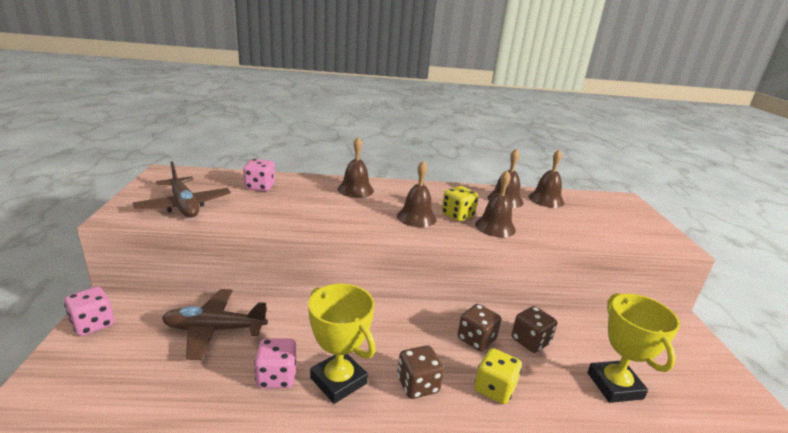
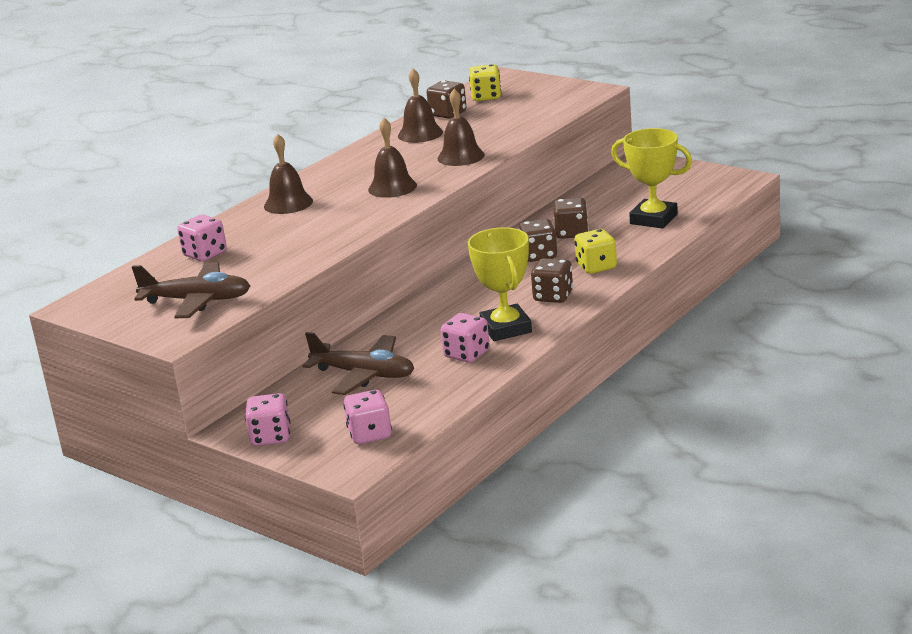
camera: 45 degrees left, 0 degrees up
brown plane [162,289,268,360] -> brown plane turned 105 degrees counterclockwise [303,332,414,395]
yellow trophy [308,284,376,404] -> yellow trophy turned 75 degrees clockwise [468,227,532,341]
yellow dice [442,186,478,221] -> yellow dice moved to [469,64,501,101]
brown bell [528,149,564,208] -> brown dice [427,81,467,119]
none -> pink dice [343,390,392,444]

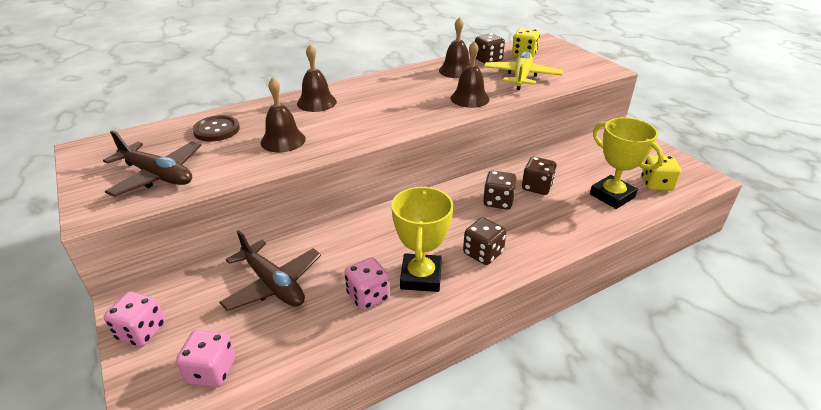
camera: 20 degrees right, 10 degrees up
pink dice [177,215,227,261] -> brown button [192,115,240,142]
brown bell [368,118,417,198] -> brown bell moved to [261,77,306,152]
yellow dice [574,229,617,274] -> yellow dice moved to [642,155,681,191]
none -> yellow plane [484,51,563,90]

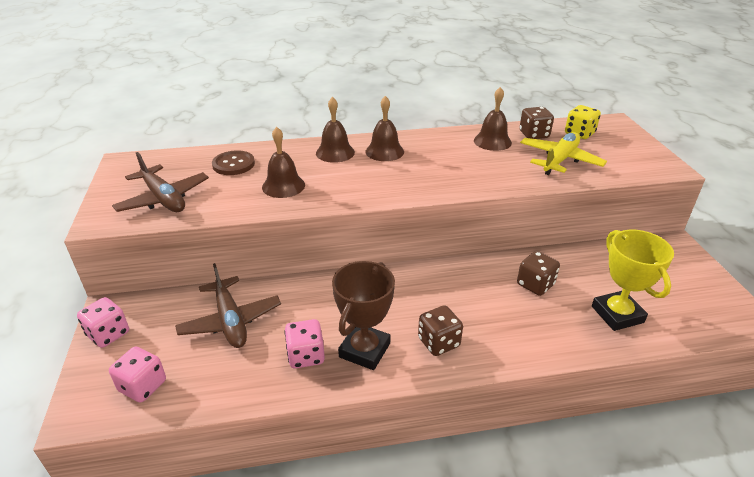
camera: 20 degrees right, 0 degrees up
yellow trophy [392,186,454,292] -> brown trophy [332,261,395,370]
brown bell [451,41,489,108] -> brown bell moved to [365,96,404,161]
brown dice [483,171,517,209] -> none
yellow dice [642,155,681,191] -> none

